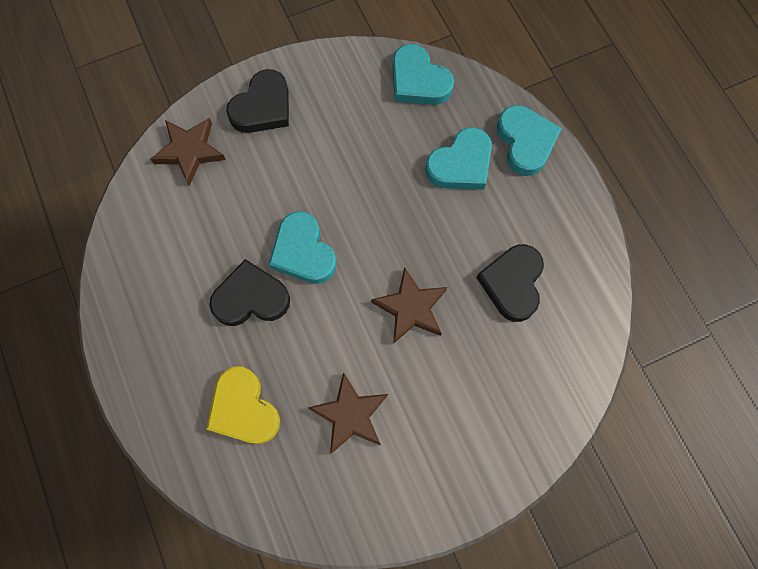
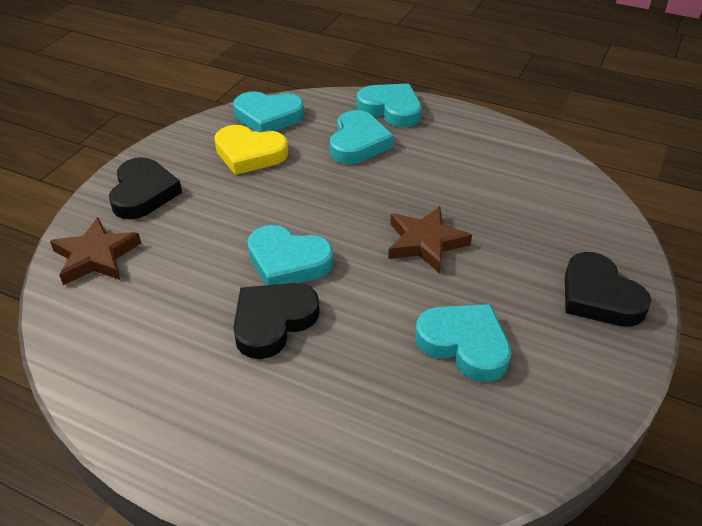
camera: 40 degrees left, 30 degrees down
yellow heart [206,367,280,444] -> yellow heart moved to [214,125,288,175]
brown star [308,372,388,454] -> turquoise heart [415,304,512,382]
black heart [476,244,544,322] -> black heart moved to [565,252,651,327]

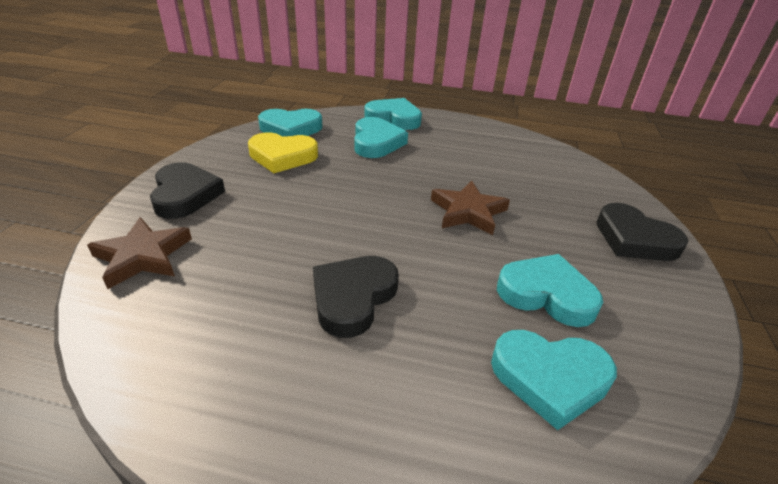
camera: 15 degrees left, 5 degrees down
turquoise heart [247,225,333,285] -> turquoise heart moved to [491,330,617,430]

